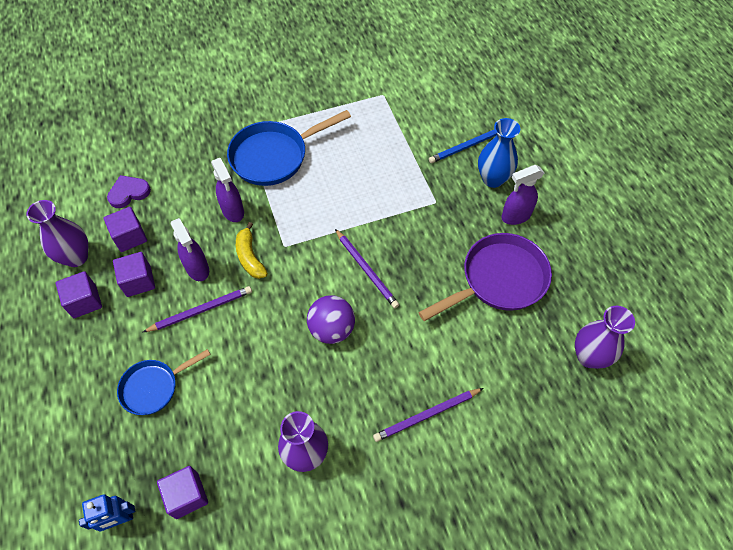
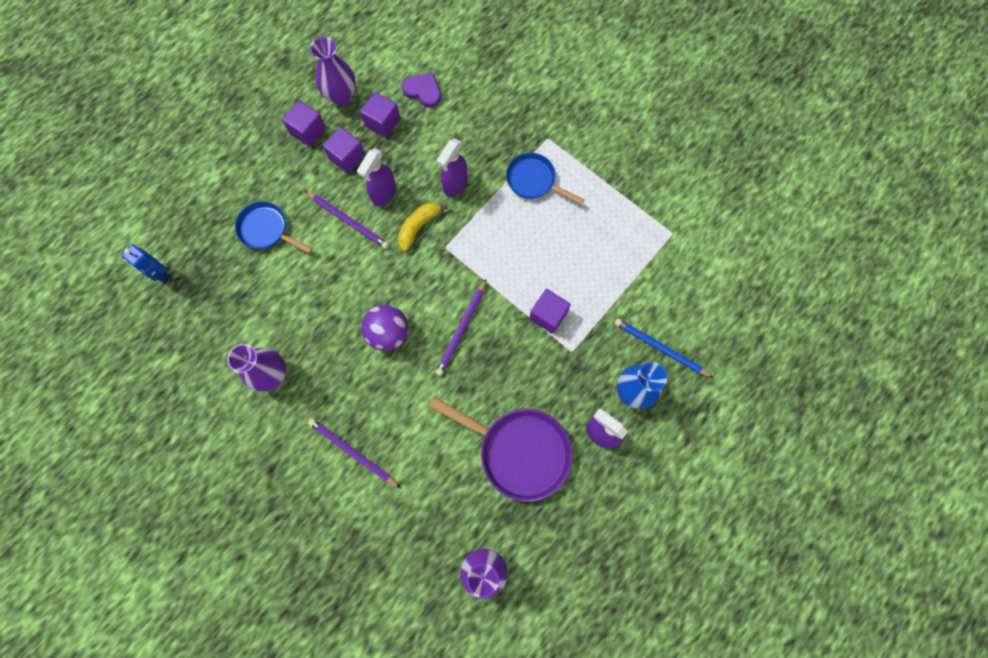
camera: 60 degrees right, 15 degrees up
purple cube [157,466,208,519] -> purple cube moved to [529,289,571,334]
blue pan [227,110,351,186] -> blue pan [506,153,585,205], size x0.61

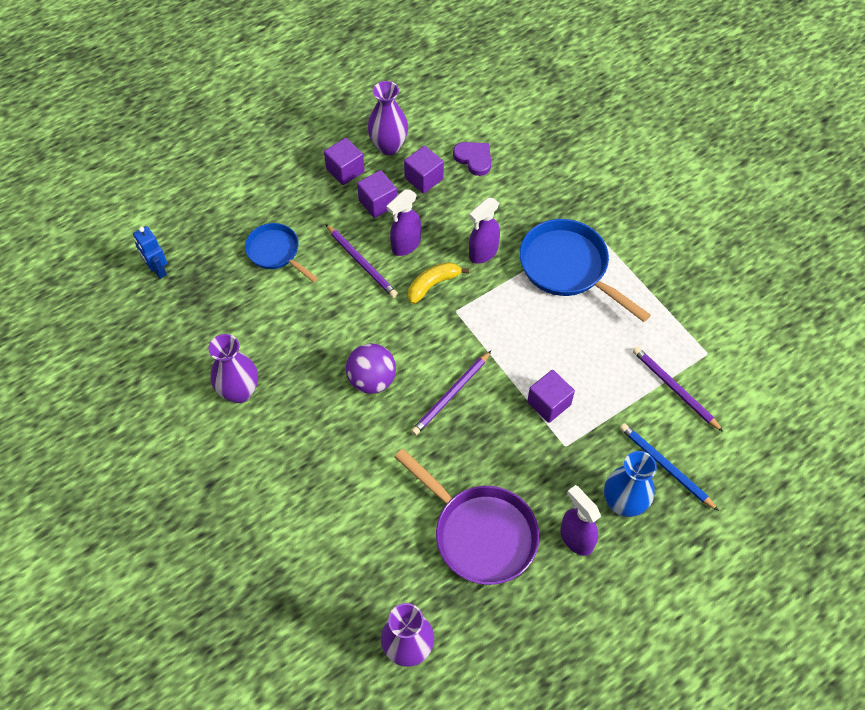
camera: 15 degrees right, 15 degrees down
purple pencil [308,418,400,488] -> purple pencil moved to [633,347,723,432]
blue pan [506,153,585,205] -> blue pan [519,219,651,322], size x1.65

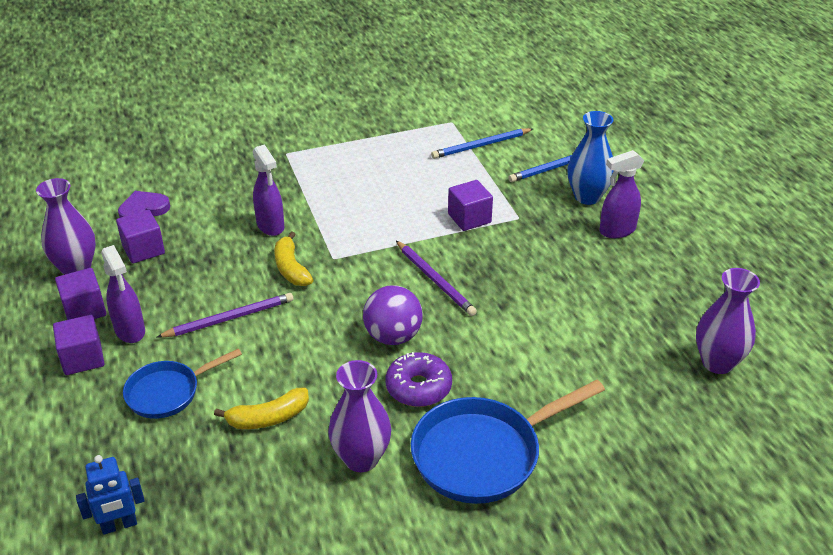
camera: 75 degrees left, 20 degrees down
purple cube [357,170,397,218] -> purple cube moved to [53,315,105,375]
purple spray bottle [387,189,421,256] -> purple spray bottle moved to [101,245,145,343]
purple pan [395,449,539,585] -> none
blue pan [519,219,651,322] -> blue pan moved to [411,380,605,504]
purple pencil [633,347,723,432] -> blue pencil [431,128,533,159]
none -> yellow banana [214,388,309,429]
none -> purple donut [385,352,452,407]

